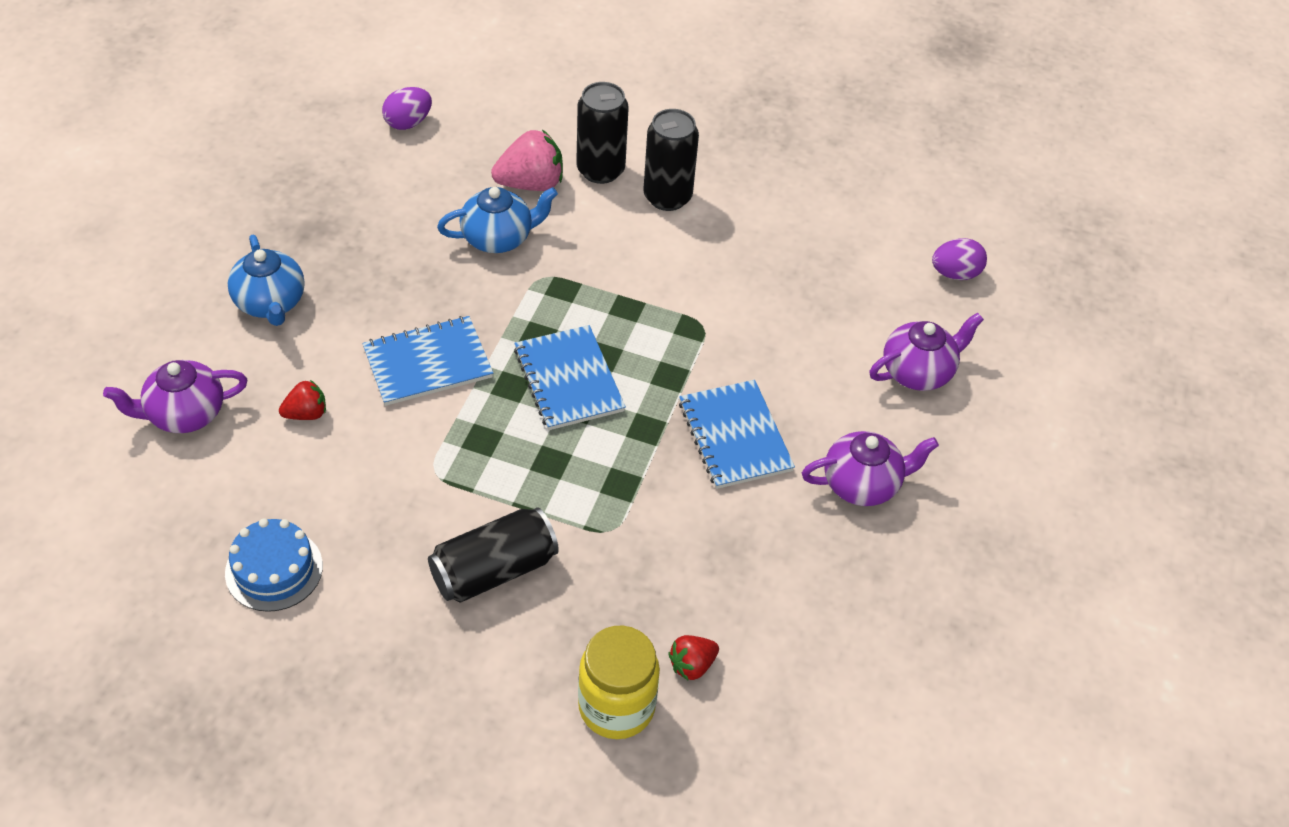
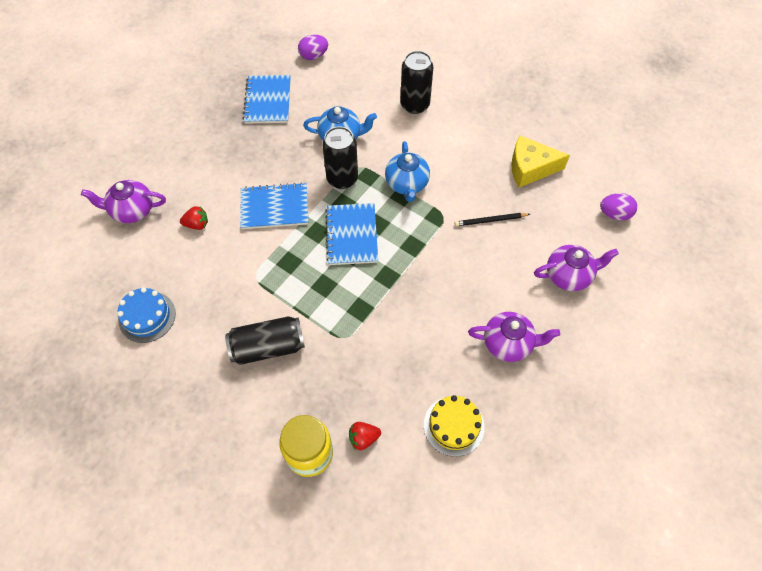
camera: 20 degrees right, 10 degrees up
blue teapot [228,235,305,326] -> blue teapot moved to [385,141,430,202]
pink strawberry [491,130,563,191] -> none
black can [643,109,699,211] -> black can moved to [322,126,358,189]
blue notebook [679,380,795,489] -> blue notebook moved to [243,75,291,124]
none -> yellow cake [424,395,485,457]
none -> black pencil [454,213,530,226]
none -> yellow cheese [511,135,570,188]

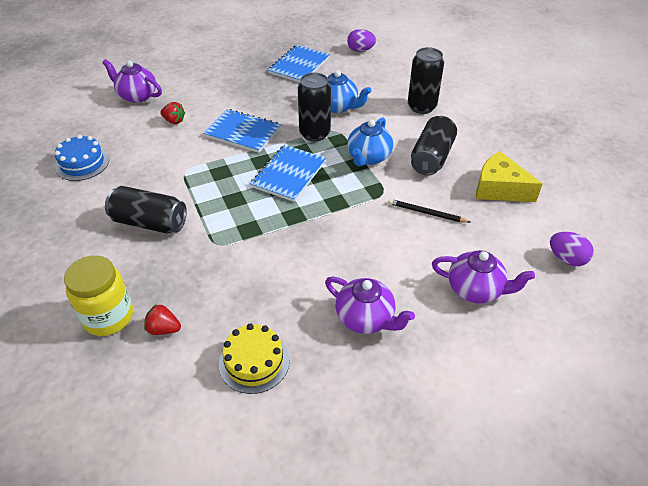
camera: 30 degrees right, 15 degrees down
none -> black can [411,116,457,176]

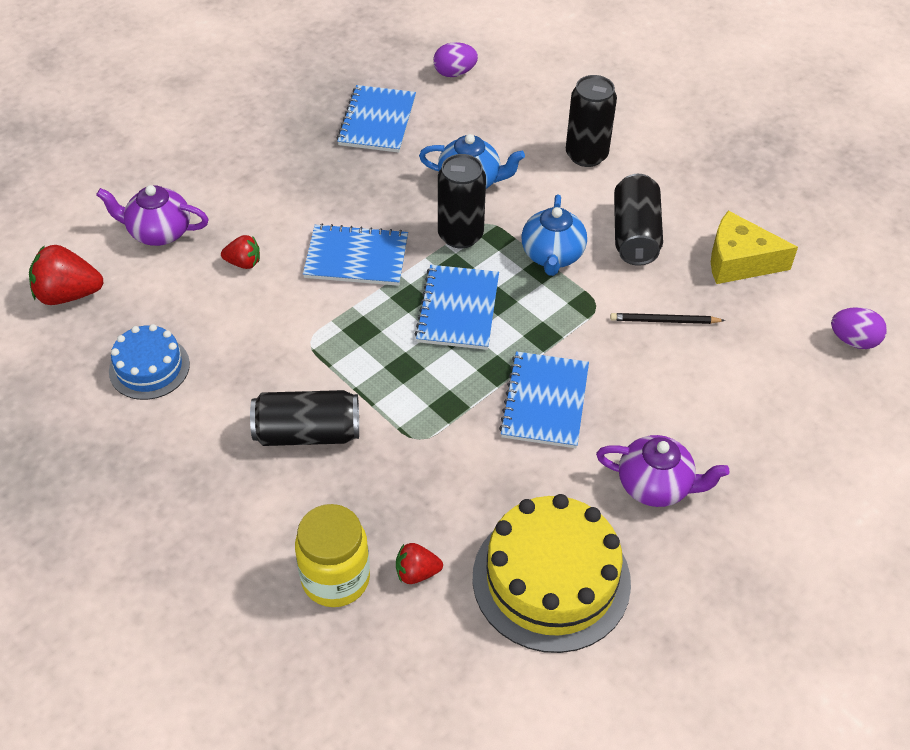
camera: 20 degrees left, 5 degrees up
yellow cake [219,323,289,394] -> yellow cake [473,494,631,653], size x1.76
purple teapot [432,250,535,303] -> none
none -> red strawberry [29,245,103,305]
none -> blue notebook [499,351,589,448]

